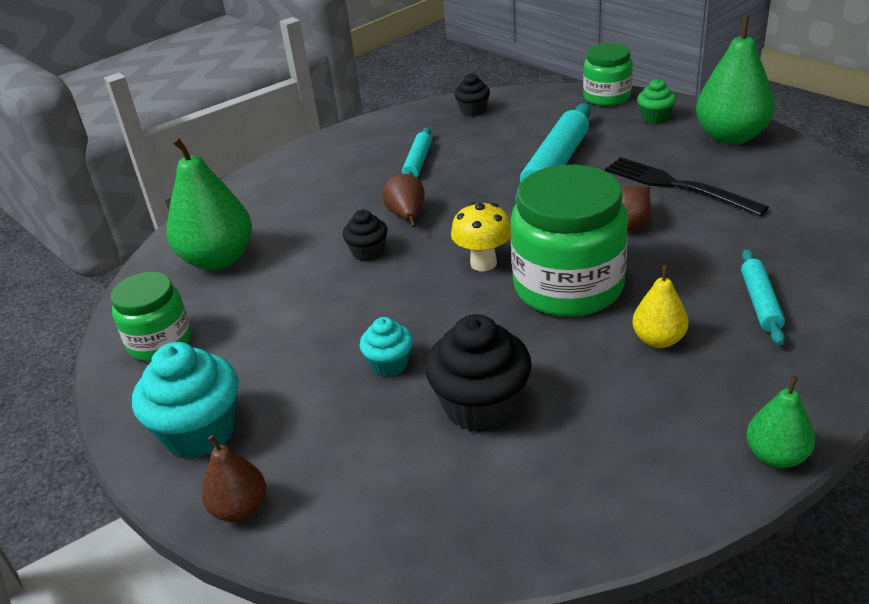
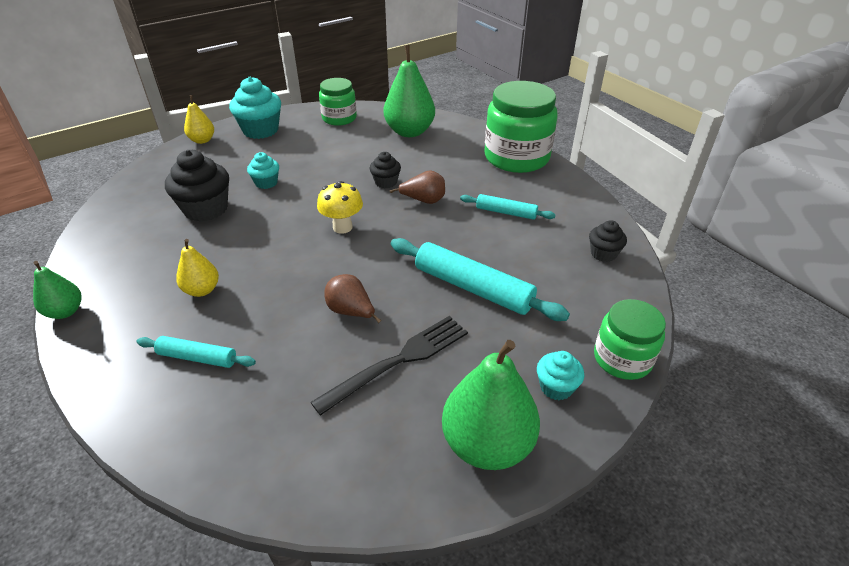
camera: 95 degrees right, 5 degrees up
brown pear [202,435,266,522] -> yellow pear [184,95,214,144]
green jar [510,165,628,317] -> green jar moved to [484,81,558,173]
green cupcake [637,79,676,124] -> turquoise cupcake [537,351,584,400]

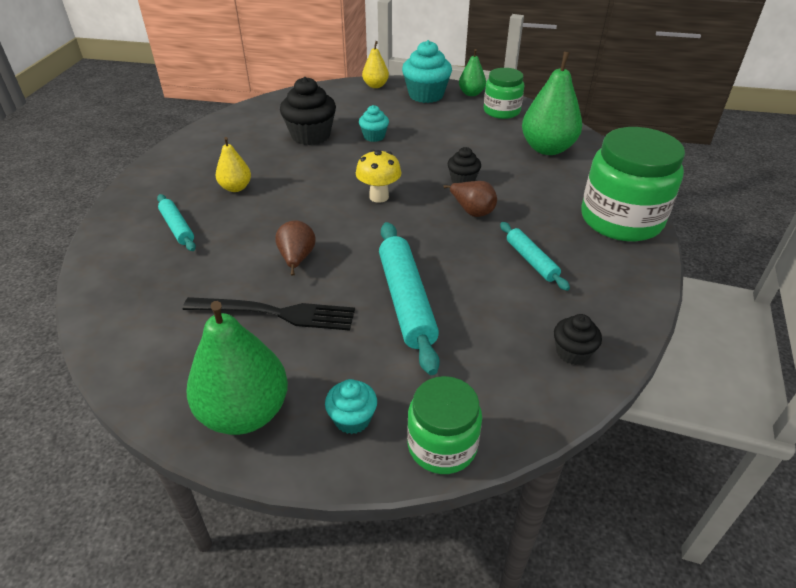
camera: 45 degrees right, 0 degrees up
green pear [33,261,82,319] -> green pear moved to [459,49,486,96]

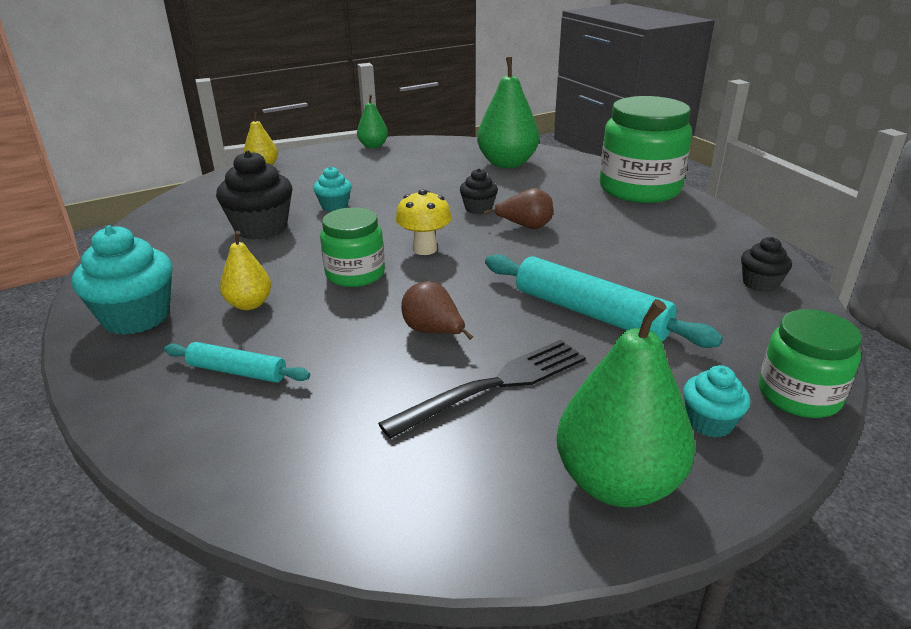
camera: 40 degrees left, 10 degrees down
turquoise cupcake [402,40,452,103] -> turquoise cupcake moved to [72,225,173,335]
green jar [484,68,524,119] -> green jar moved to [320,207,385,287]
turquoise rolling pin [500,222,570,291] -> none

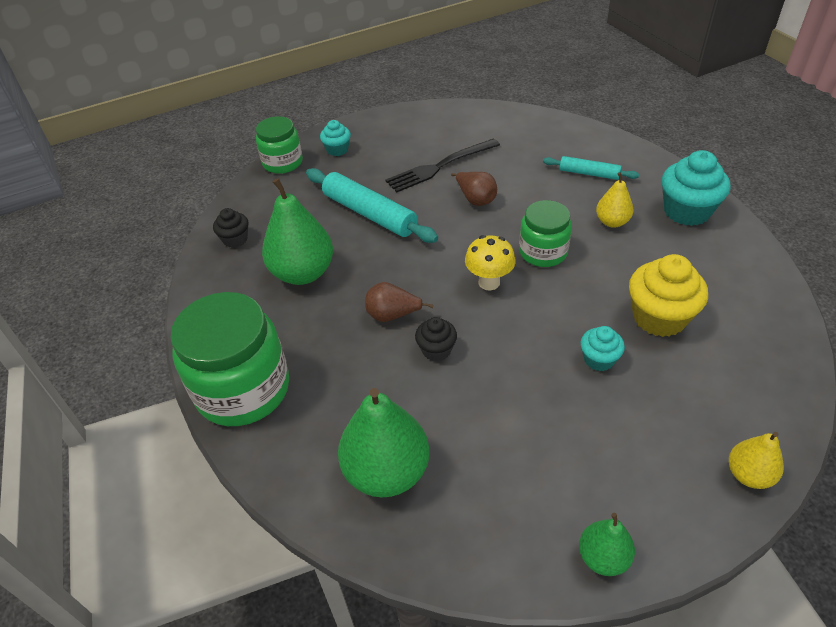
camera: 175 degrees left, 15 degrees up
black cupcake [216,150,292,240] -> yellow cupcake [629,254,708,337]
green pear [556,299,695,507] -> green pear moved to [262,178,333,285]

